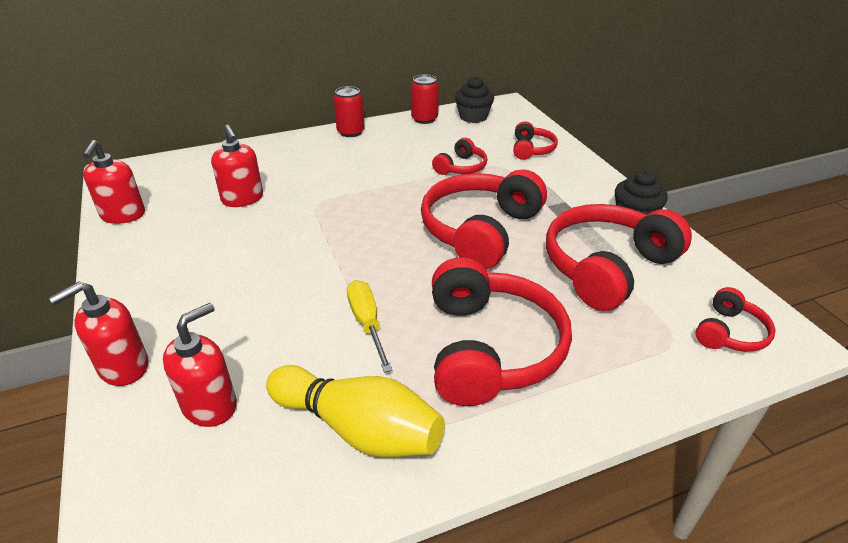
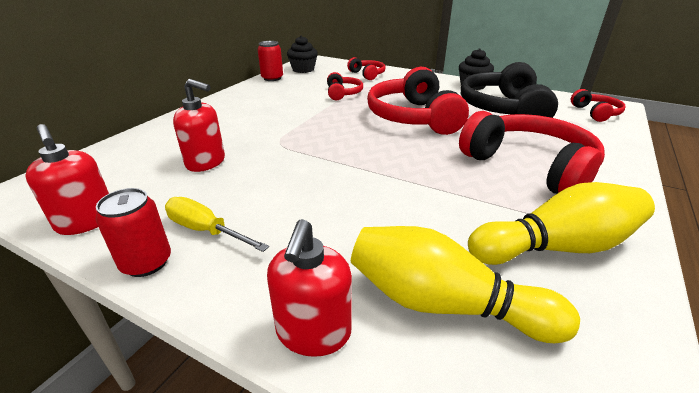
camera: 40 degrees left, 5 degrees down
red soap dispenser [163,303,237,427] -> yellow bowling pin [351,226,580,343]
red can [334,86,365,137] -> red can moved to [95,188,171,277]
yellow screwdriver [347,280,392,373] -> yellow screwdriver moved to [165,197,269,252]
red headphones [546,204,692,311] -> black headphones [461,62,558,118]

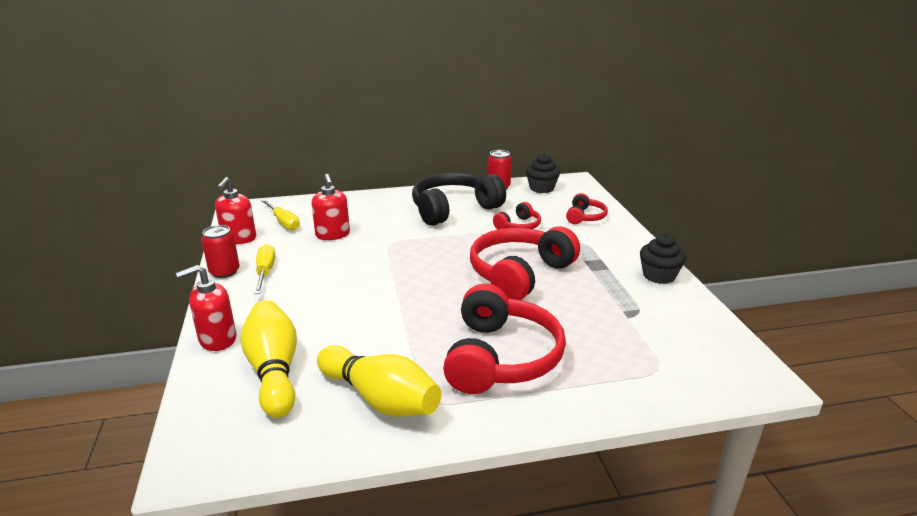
camera: 50 degrees right, 5 degrees down
black headphones [461,62,558,118] -> black headphones moved to [412,173,506,226]
red headphones [571,89,626,122] -> none
none -> yellow screwdriver [261,199,300,230]

